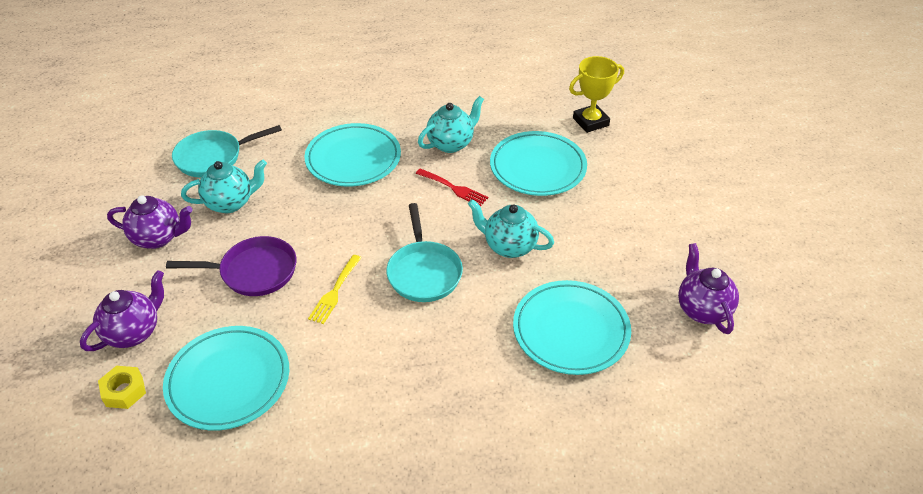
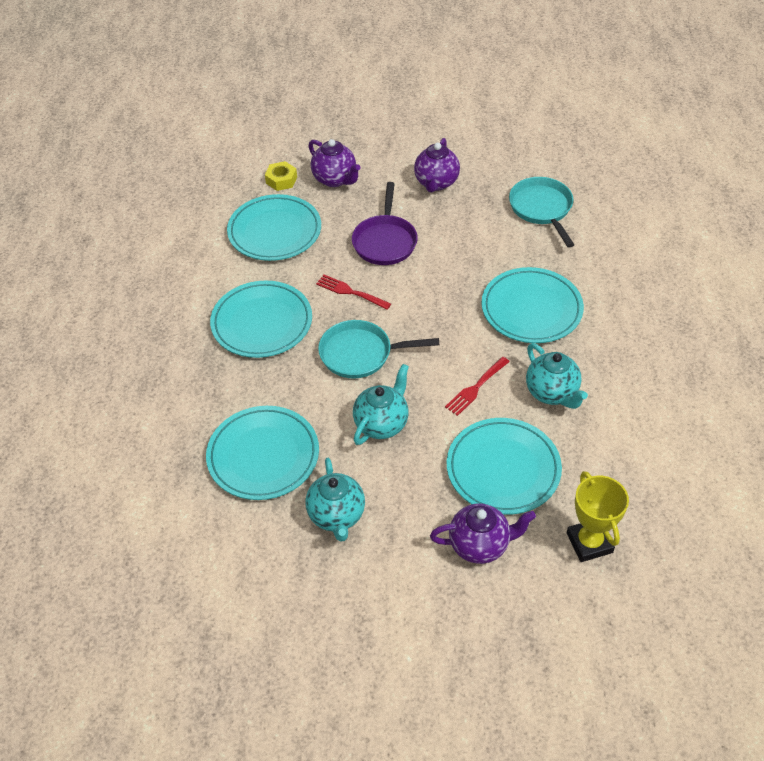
camera: 100 degrees right, 5 degrees up
turquoise teapot [181,159,267,213] -> turquoise teapot moved to [306,458,365,542]
yellow fork [308,255,361,324] -> red fork [316,275,391,310]
purple teapot [678,243,739,334] -> purple teapot moved to [430,504,536,564]
none -> turquoise plate [210,281,312,358]

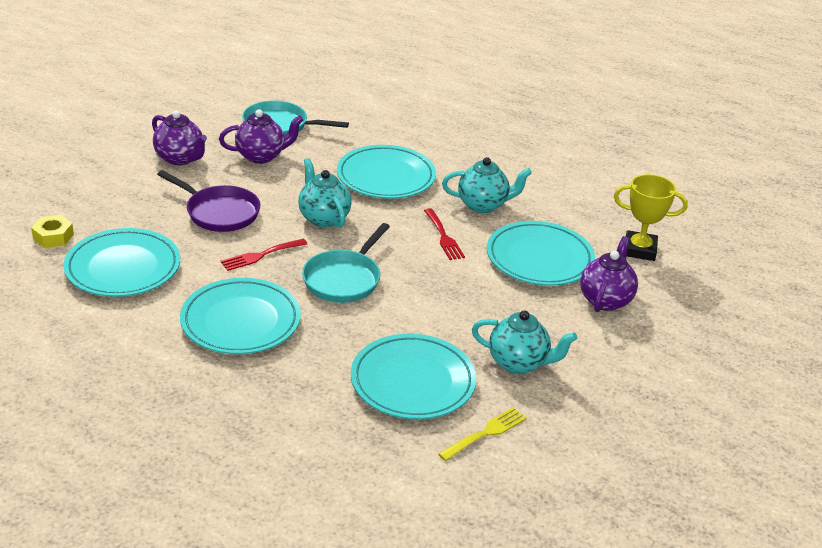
camera: 65 degrees left, 15 degrees down
purple teapot [309,139,361,187] -> purple teapot moved to [219,109,303,164]
turquoise teapot [353,364,409,445] -> turquoise teapot moved to [298,158,352,228]
none -> yellow fork [438,407,527,461]

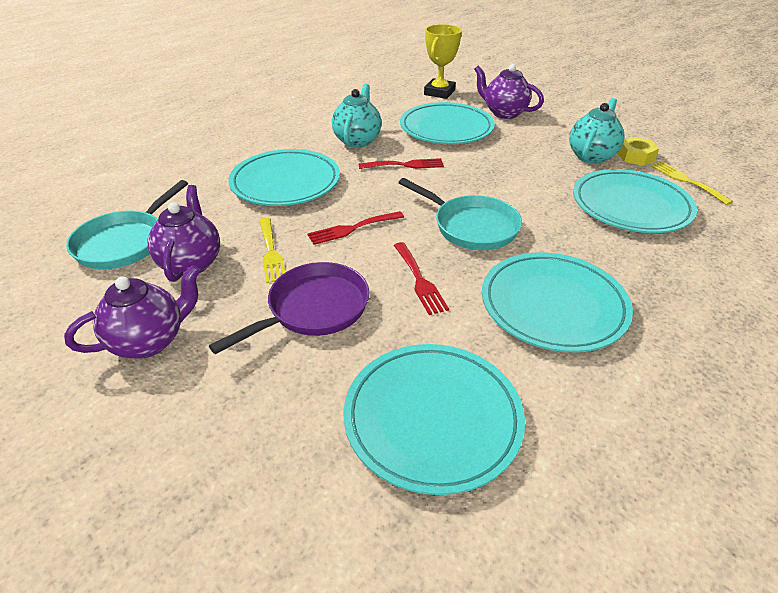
camera: 75 degrees left, 5 degrees up
yellow nut [31,215,74,248] -> yellow nut moved to [617,137,659,166]
turquoise teapot [298,158,352,228] -> red fork [307,211,404,245]
none -> yellow fork [259,218,285,283]

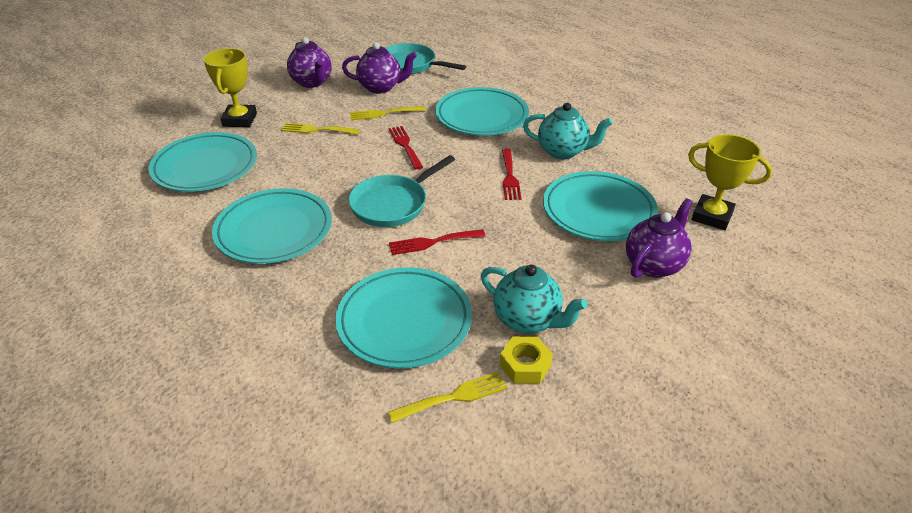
camera: 95 degrees right, 0 degrees up
purple pan [209,262,369,354] -> yellow fork [281,123,359,135]
red fork [394,242,449,315] -> red fork moved to [389,229,485,255]
none -> yellow trophy [204,48,257,127]

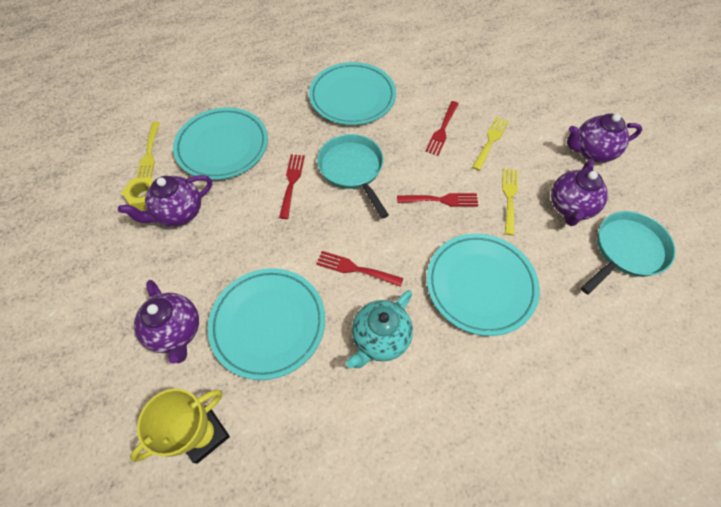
camera: 110 degrees right, 20 degrees up
turquoise plate [149,132,257,192] -> none
yellow trophy [204,48,257,127] -> none
turquoise teapot [481,265,587,333] -> purple teapot [118,175,212,227]
none -> red fork [425,101,459,156]

